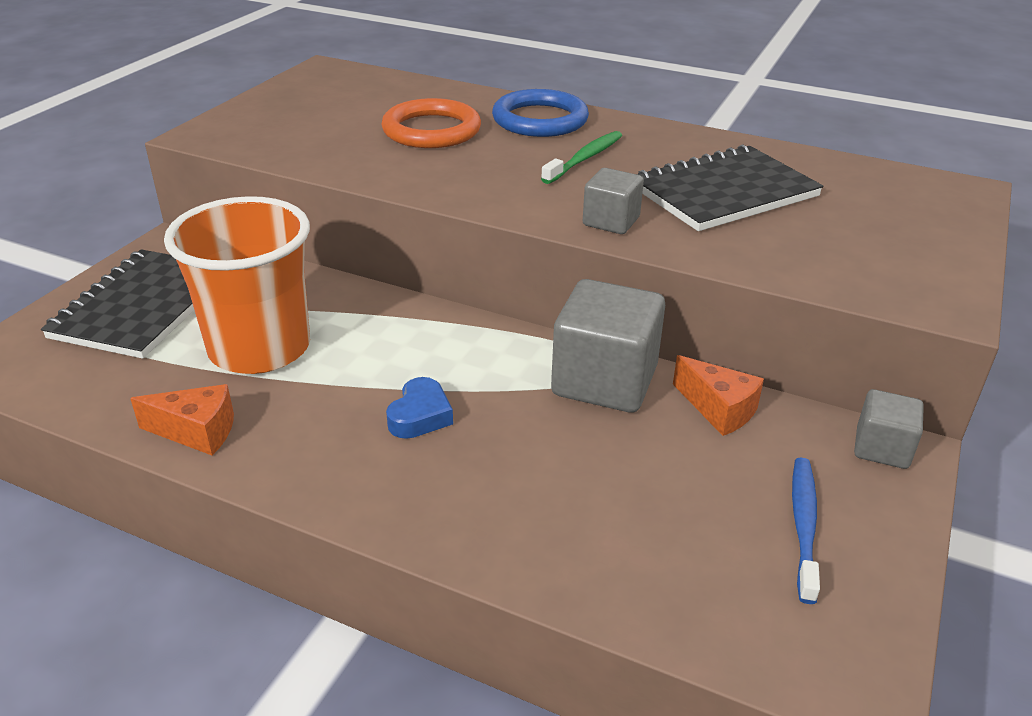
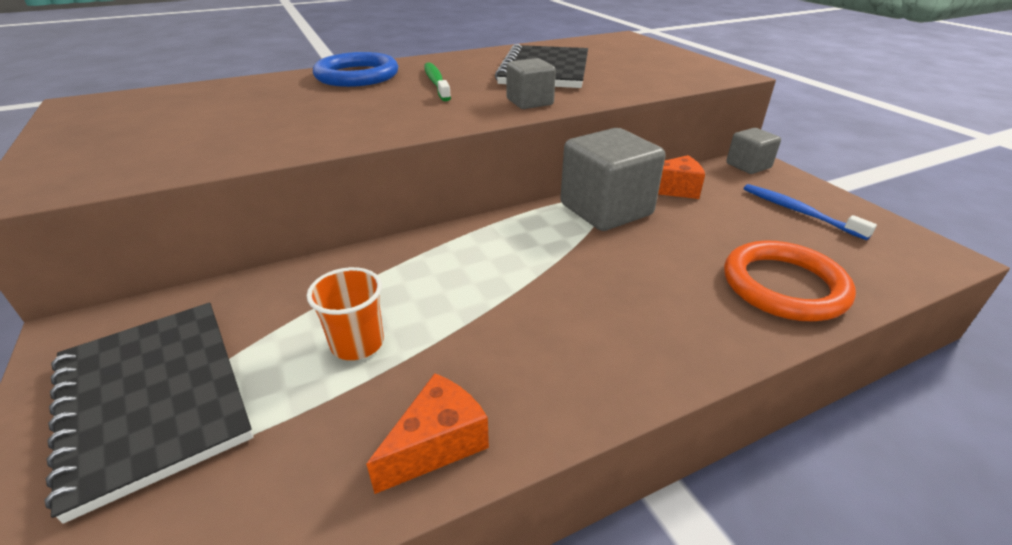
camera: 50 degrees left, 0 degrees up
orange cup [164,196,310,374] -> orange cup [307,267,384,360], size x0.46
orange ring [381,98,481,148] -> orange ring moved to [724,240,856,321]
blue heart [386,377,453,439] -> none

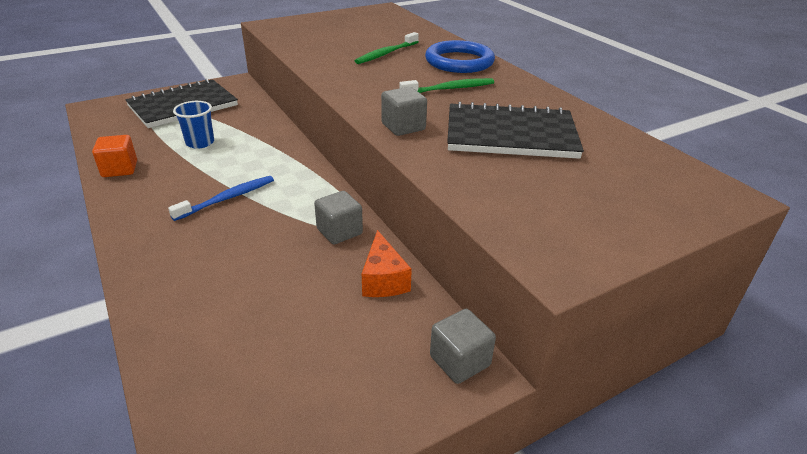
camera: 85 degrees right, 0 degrees up
orange cup [307,267,384,360] -> blue cup [173,101,214,149]
orange cheese [366,373,489,494] -> orange cube [92,135,137,177]
grey cube [560,128,665,231] -> grey cube [314,191,363,245], size x0.54
orange ring [724,240,856,321] -> none
blue toothbrush [744,184,877,240] -> blue toothbrush moved to [168,176,274,221]
none -> green toothbrush [355,32,419,64]

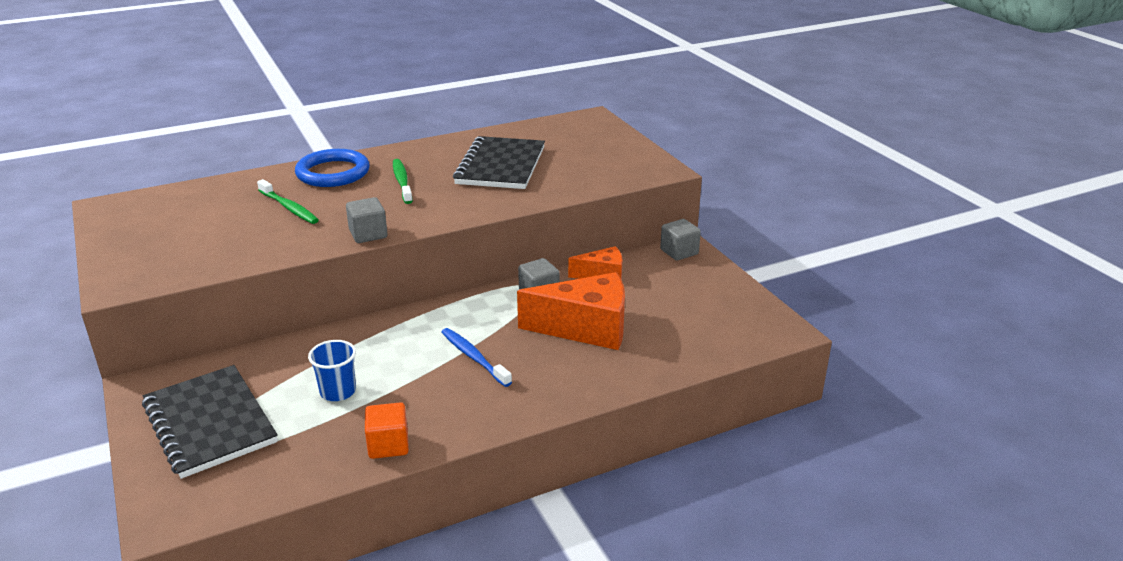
camera: 85 degrees left, 5 degrees down
grey cube [381,87,427,136] -> grey cube moved to [346,197,387,243]
none -> orange cheese [517,272,625,350]

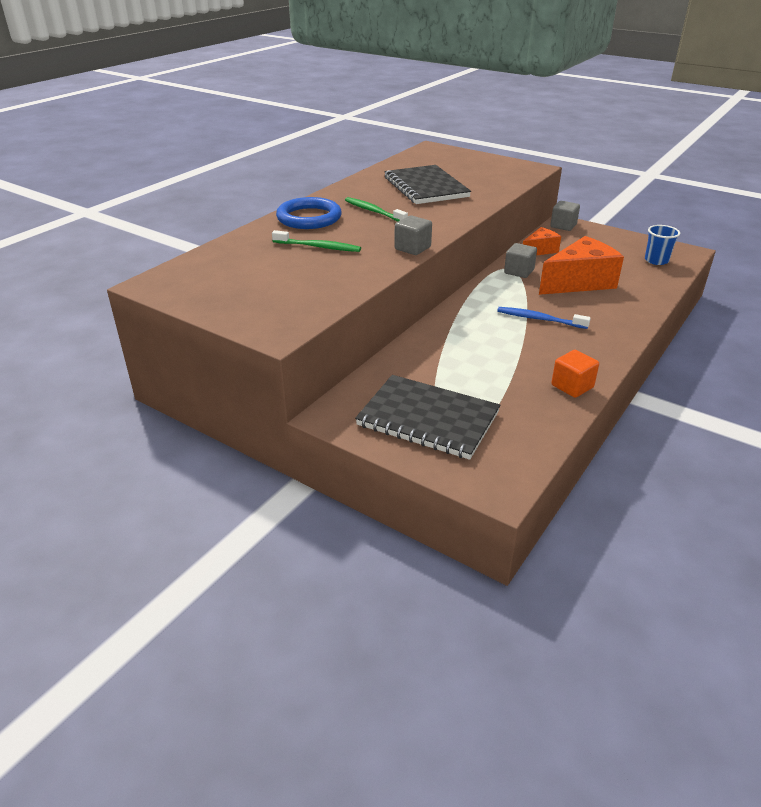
camera: 30 degrees left, 5 degrees up
blue cup [308,340,356,401] -> blue cup moved to [645,225,680,265]

